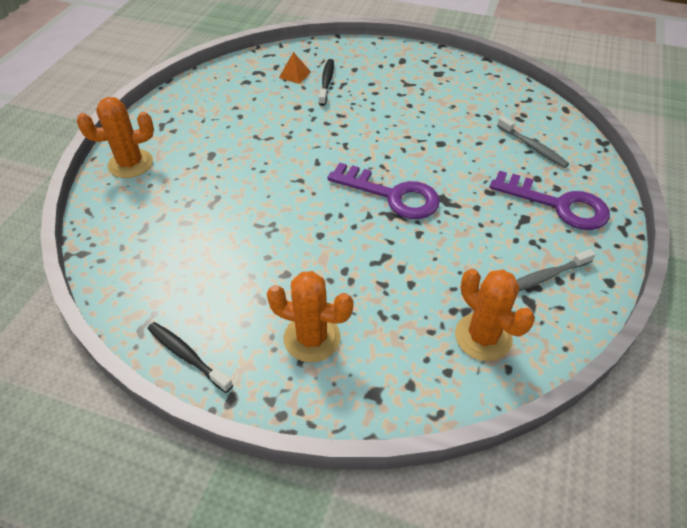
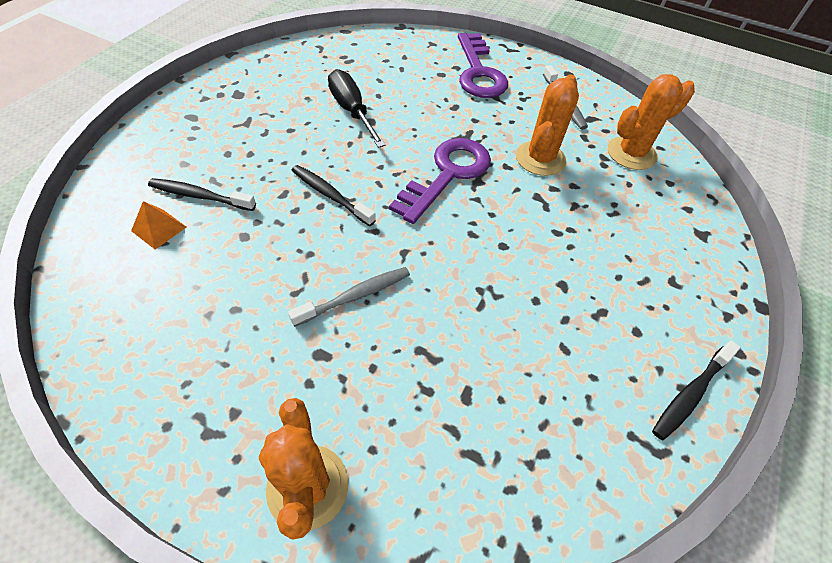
camera: 85 degrees left, 5 degrees up
orange cactus [266,271,354,363] -> orange cactus moved to [516,74,579,176]
purple key [490,171,610,230] -> purple key turned 135 degrees clockwise [458,33,508,98]
grey toothbrush [497,116,569,168] -> grey toothbrush moved to [288,267,410,327]
none -> black toothbrush [291,165,376,226]
none -> black screwdriver [328,69,386,148]

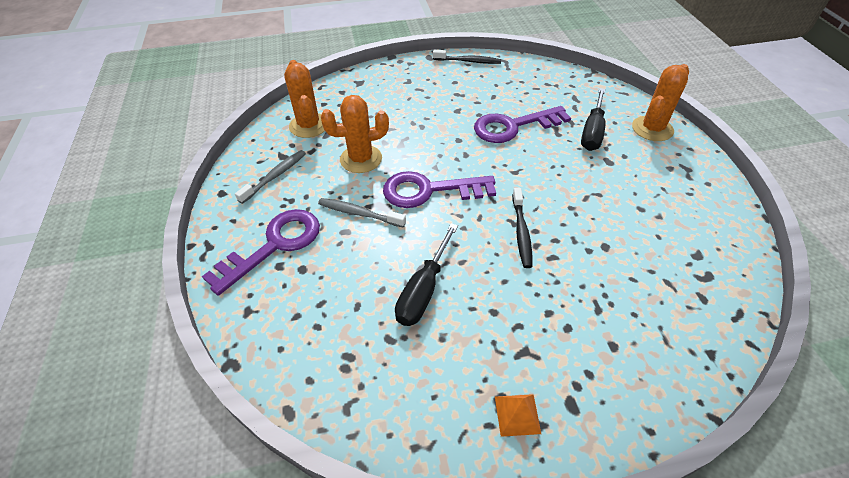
camera: 125 degrees left, 5 degrees down
orange pyramid [131,201,186,250] -> orange pyramid moved to [495,394,541,437]
black toothbrush [148,178,256,211] -> none
grey toothbrush [288,267,410,327] -> grey toothbrush moved to [318,198,406,227]
orange cactus [608,74,695,170] -> orange cactus turned 45 degrees clockwise [284,60,325,138]
none -> purple key [474,106,571,143]
none -> black screwdriver [581,88,606,151]

